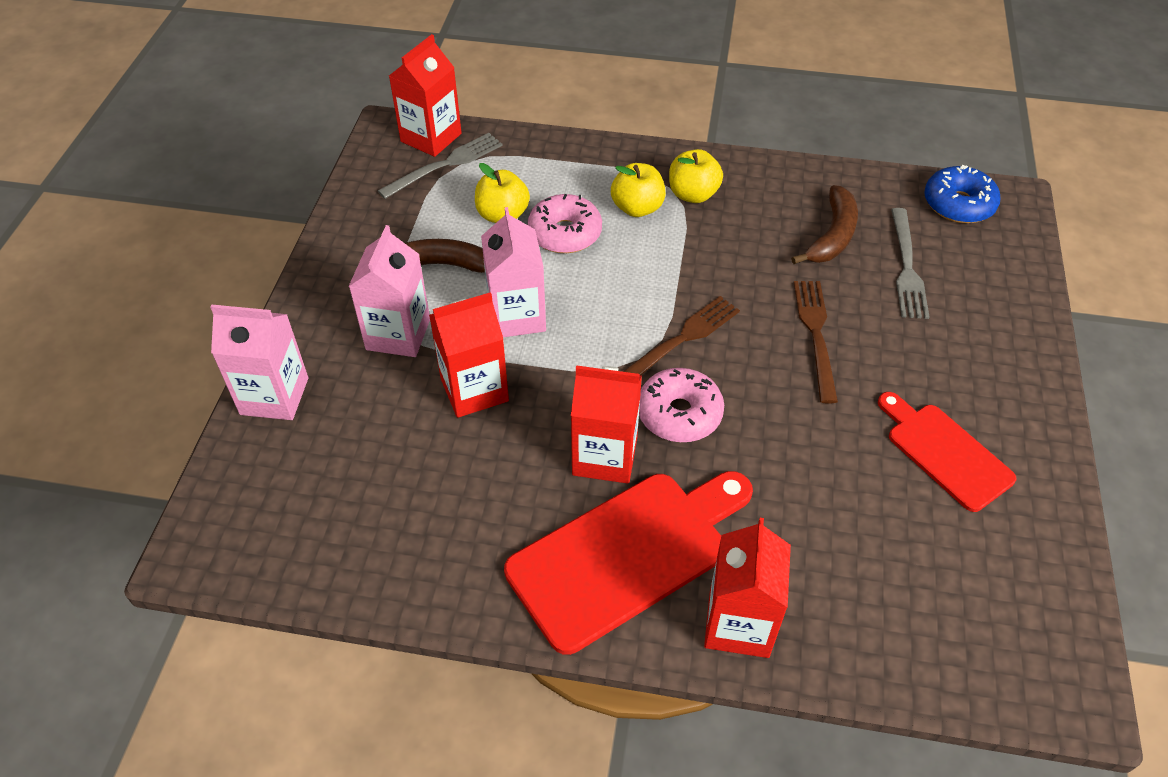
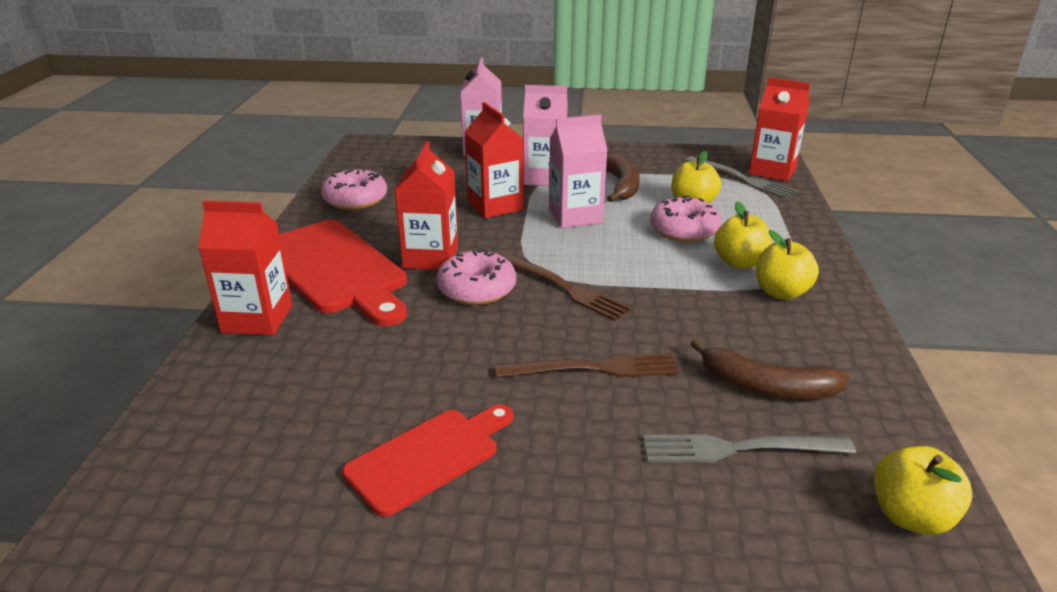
camera: 85 degrees right, 20 degrees down
blue donut [924,165,1001,223] -> yellow apple [874,446,972,535]
none -> pink donut [321,168,387,210]

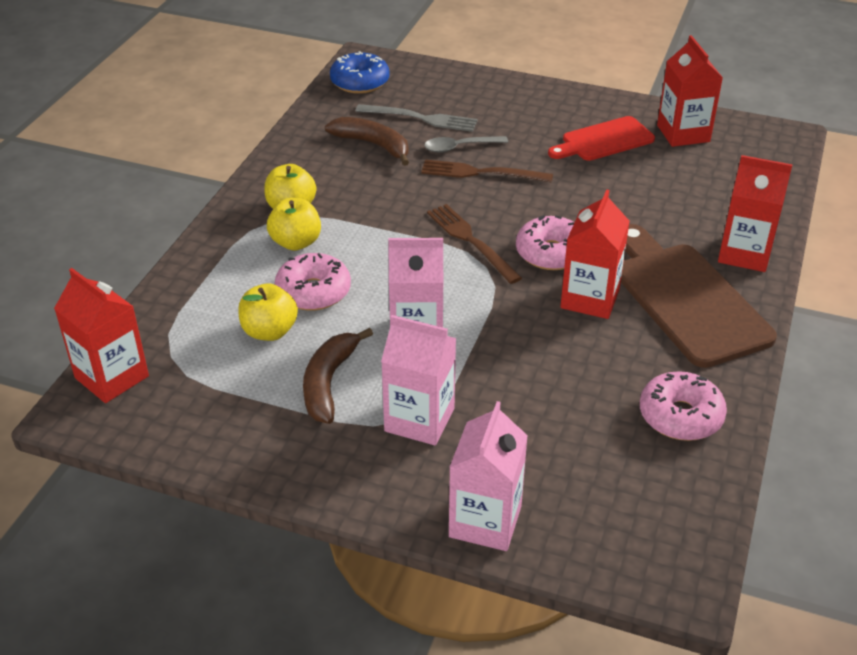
camera: 165 degrees left, 10 degrees up
red cutting board [279,220,407,326] -> brown cutting board [621,224,777,368]
red carton [465,102,523,218] -> red carton moved to [657,35,723,147]
grey fork [685,156,797,198] -> none
yellow apple [874,446,972,535] -> blue donut [330,51,390,94]
none -> grey spoon [424,136,508,153]

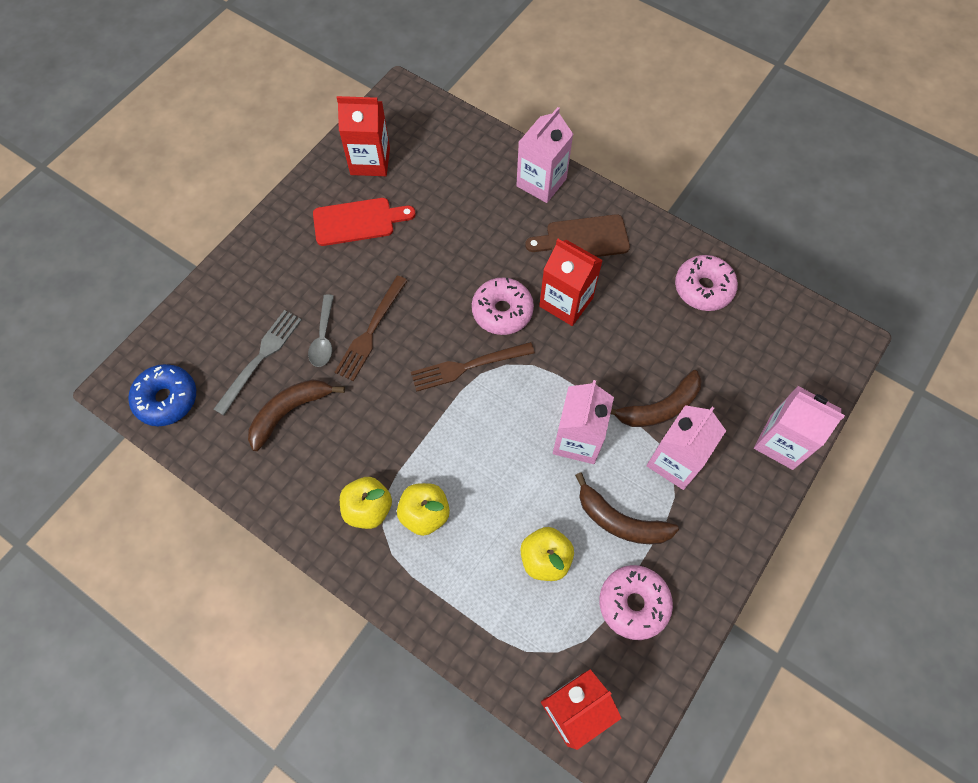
camera: 75 degrees left, 25 degrees up
pink donut [275,253,351,311] -> pink donut moved to [599,565,673,640]
red cutting board [548,116,655,161] -> red cutting board turned 90 degrees counterclockwise [313,198,416,246]
brown cutting board [621,224,777,368] -> brown cutting board [525,214,630,257], size x0.61
red carton [718,155,793,272] -> pink carton [516,107,573,203]
none -> brown banana [611,370,702,427]

